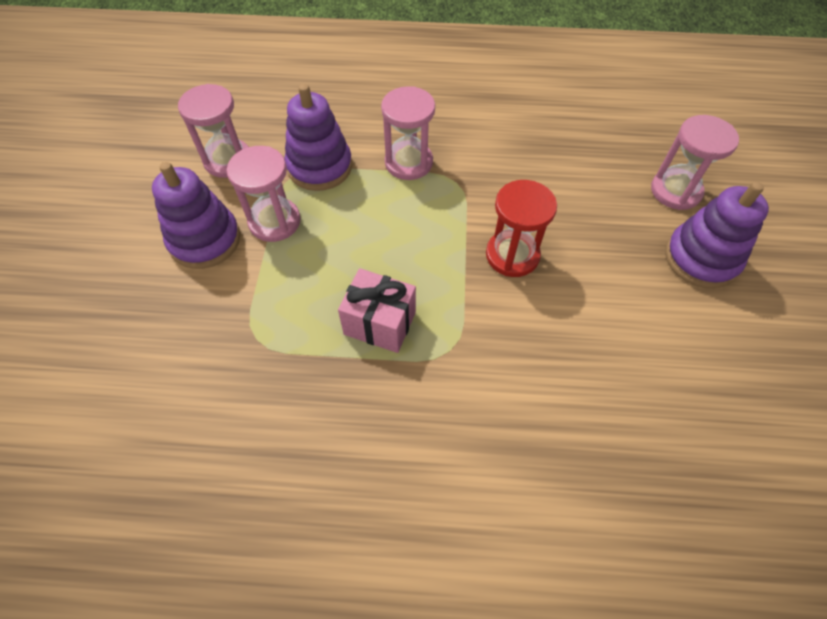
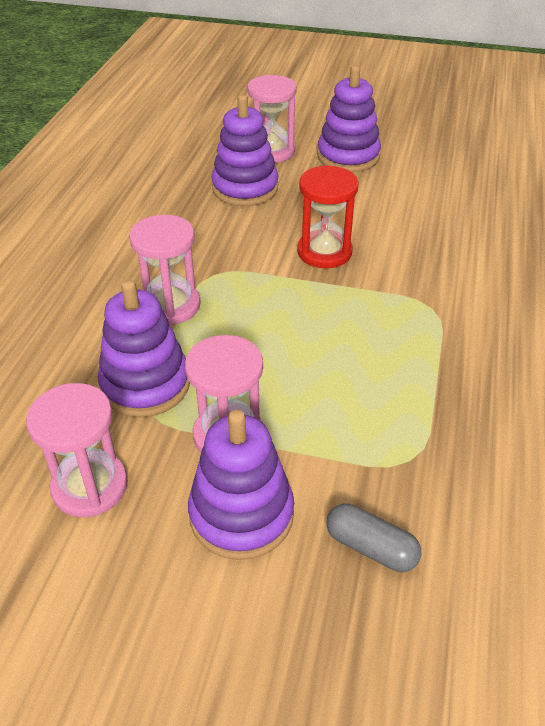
camera: 80 degrees left, 15 degrees down
pink gift [338,268,416,353] -> none
none -> purple stacking toy [211,95,278,206]
none -> grey capsule [326,503,421,572]

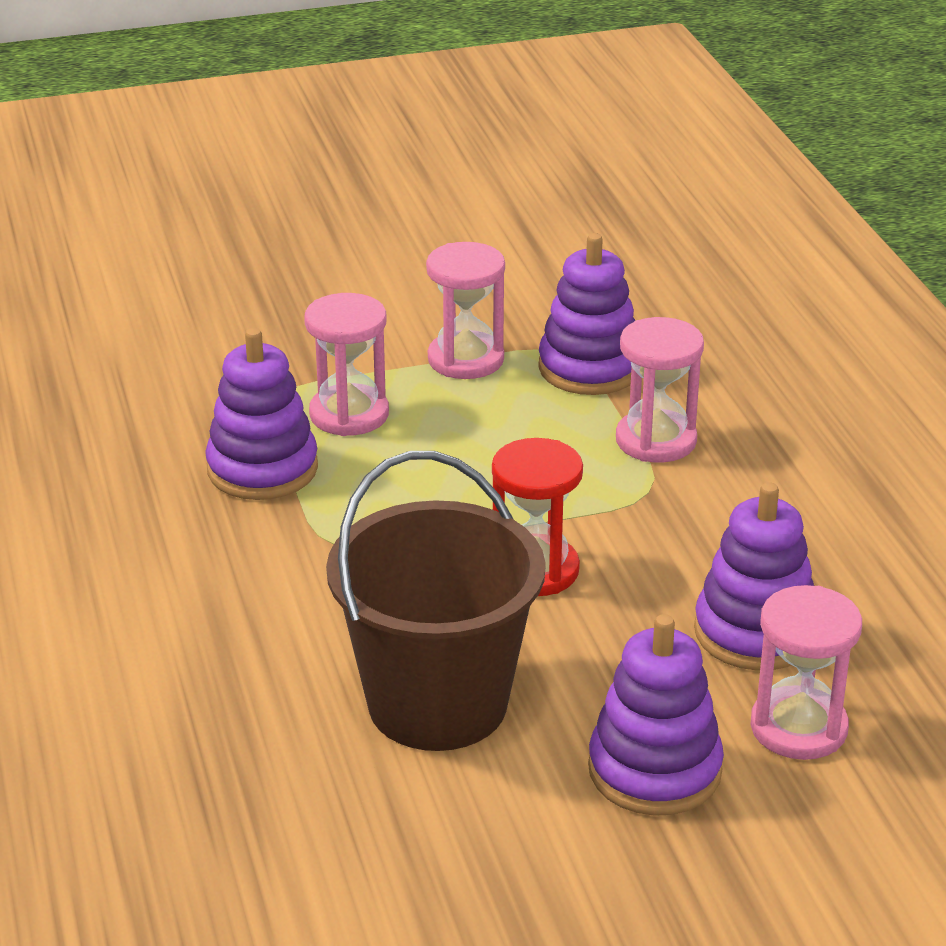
camera: 150 degrees right, 10 degrees down
pink hourglass [26,383,128,517] -> pink hourglass moved to [304,293,389,436]
purple stacking toy [188,410,294,560] -> purple stacking toy moved to [205,328,318,500]
grey capsule [326,503,421,572] -> none
none -> brown bucket [326,451,546,751]

